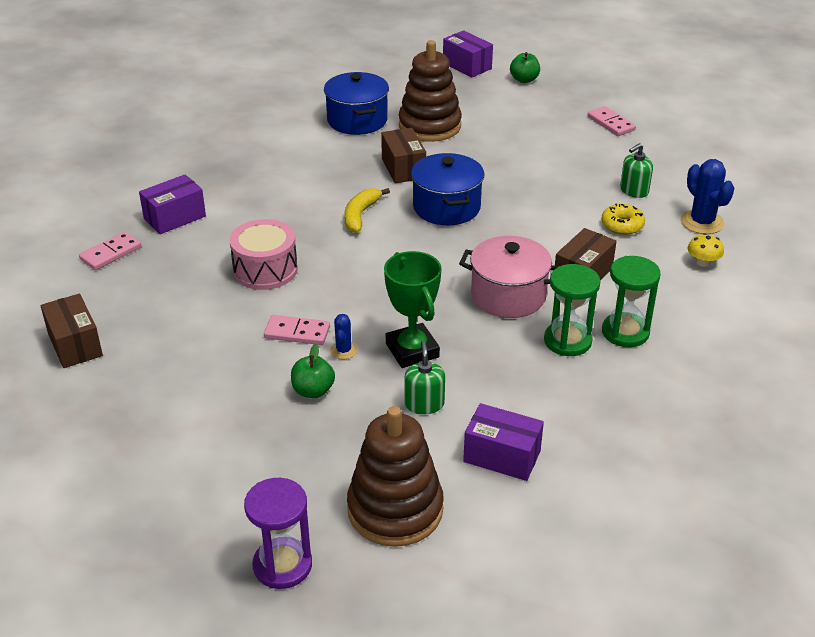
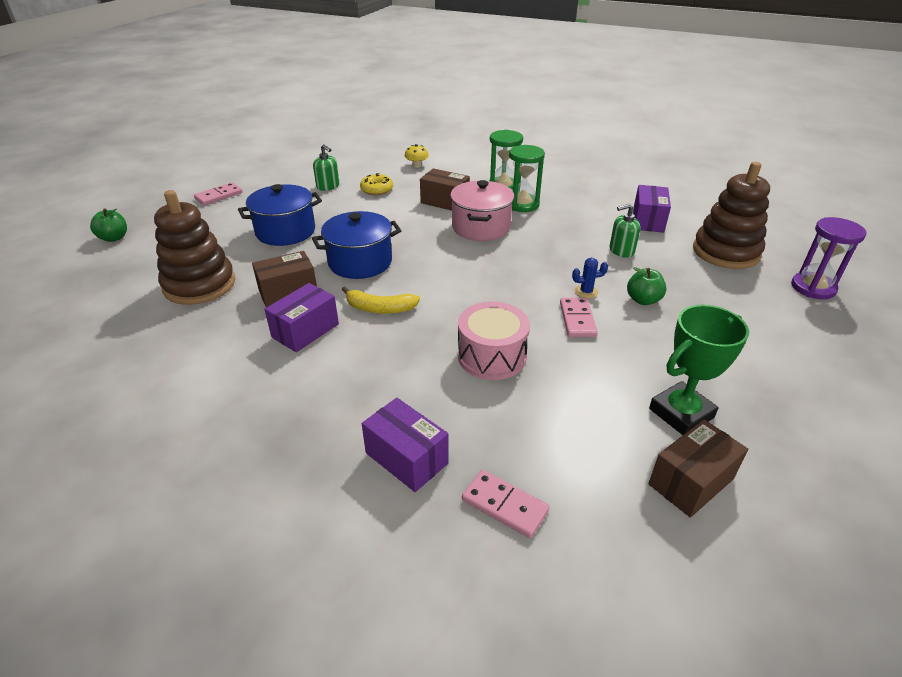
camera: 100 degrees left, 0 degrees up
blue pot [324,72,389,135] -> blue pot moved to [238,184,322,246]
green trophy [384,251,441,368] -> green trophy moved to [649,305,749,435]
purple box [443,30,493,78] -> purple box moved to [264,283,339,352]
blue cactus [681,159,734,234] -> none

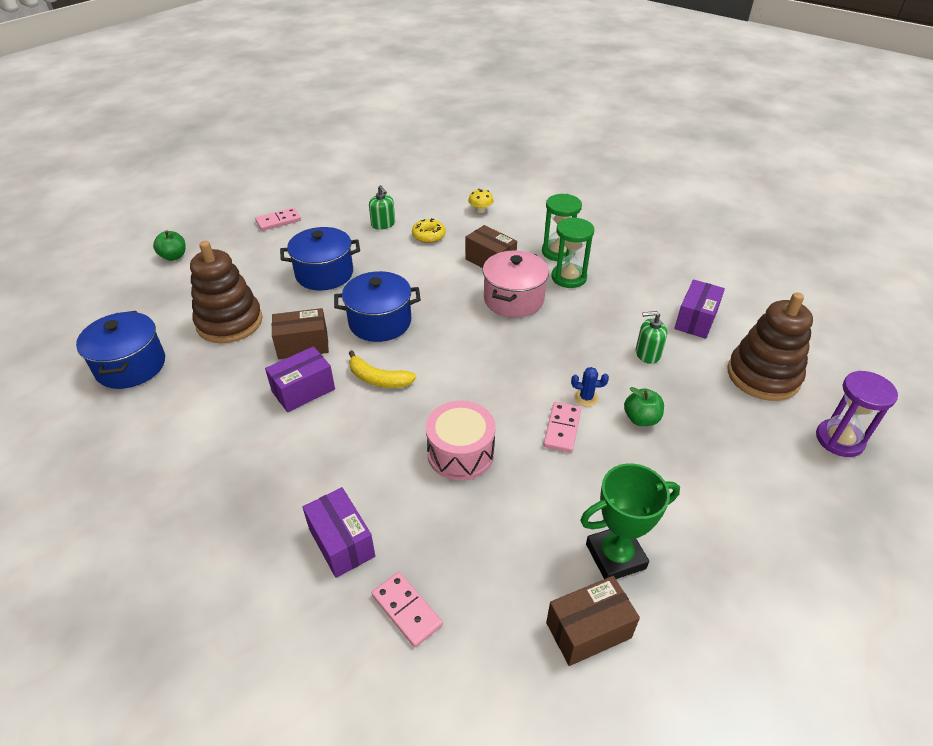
camera: 15 degrees right, 5 degrees up
none -> blue pot [76,311,165,389]

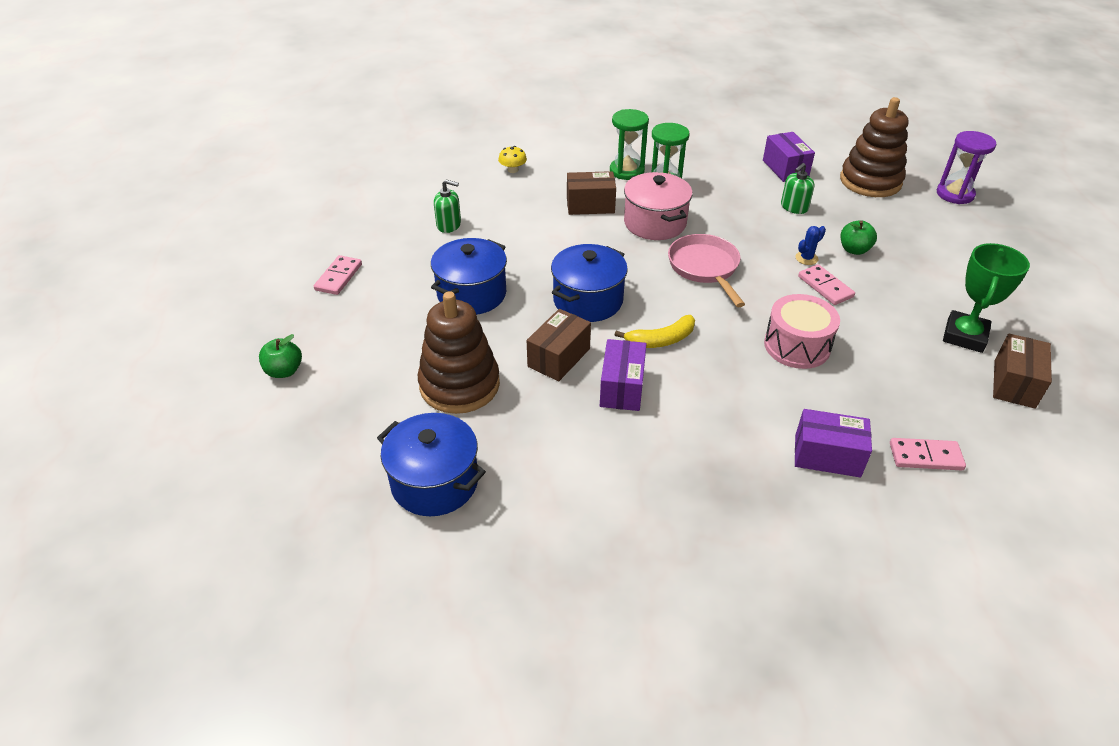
camera: 45 degrees left, 0 degrees up
yellow donut [412,218,446,243] -> none
none -> pink pan [668,234,745,307]

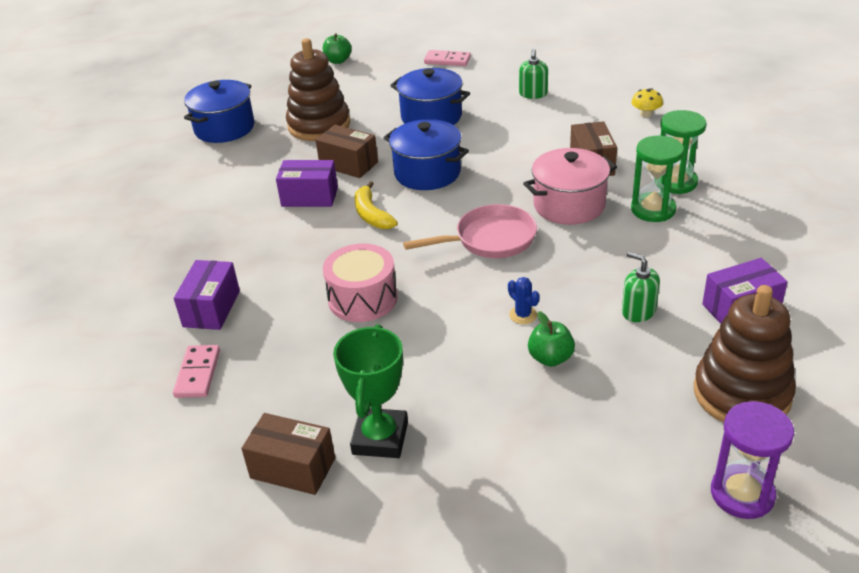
camera: 90 degrees right, 5 degrees down
pink domino [798,264,855,305] -> none
green trophy [943,243,1030,353] -> green trophy turned 75 degrees clockwise [333,324,408,458]

